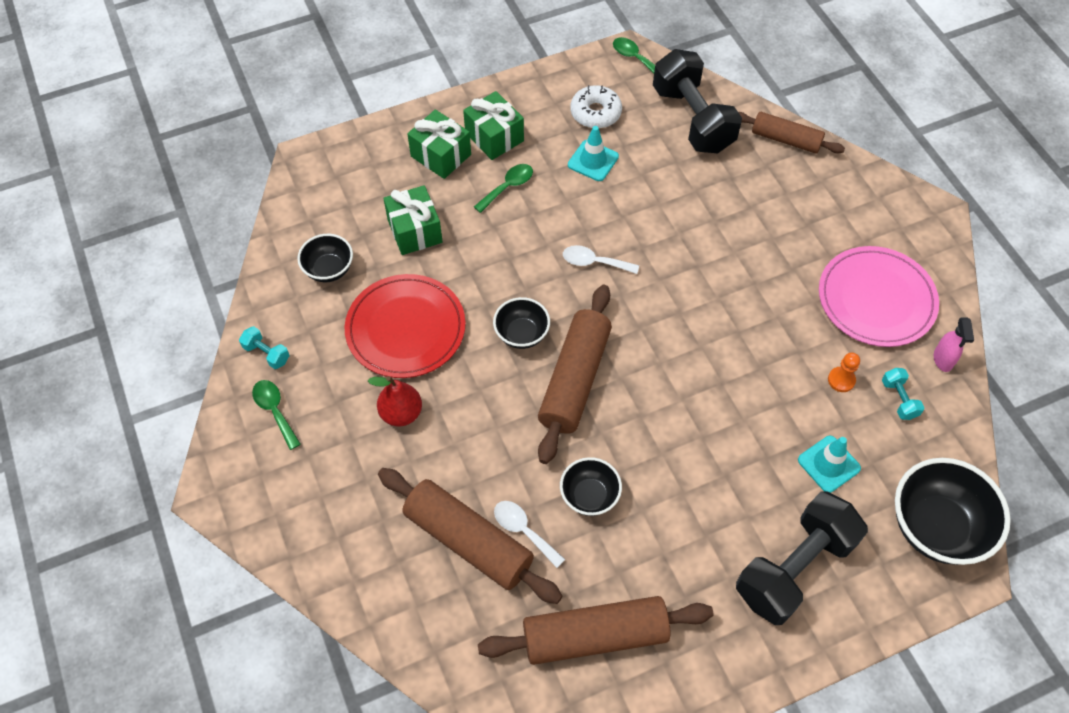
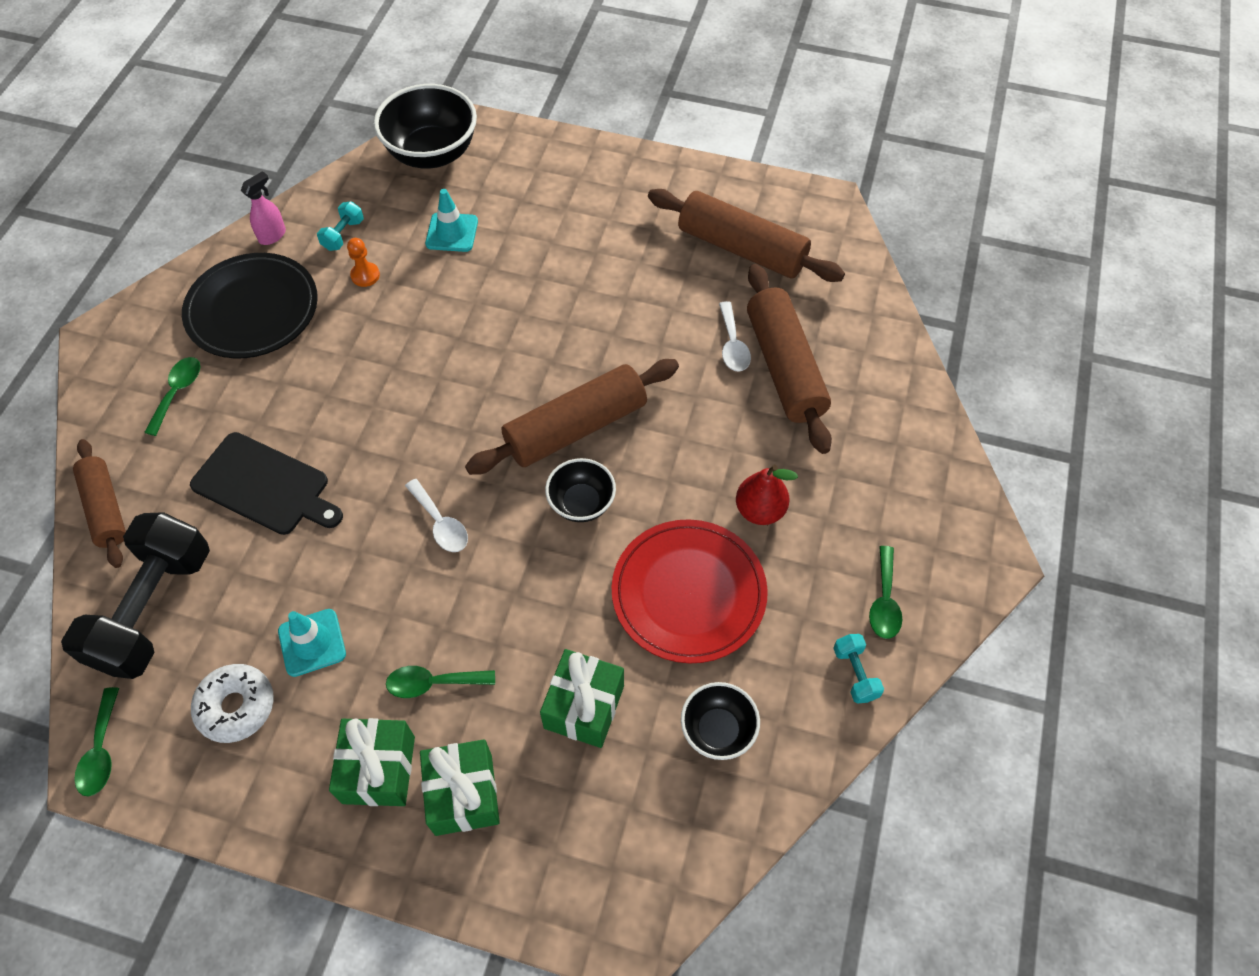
camera: 140 degrees left, 0 degrees up
black bowl [560,457,622,516] -> none
black dumbbell [736,492,868,625] -> none
pink plate [819,246,939,347] -> black plate [182,253,318,359]
none -> green spoon [144,357,200,436]
none -> black cutting board [190,432,343,535]

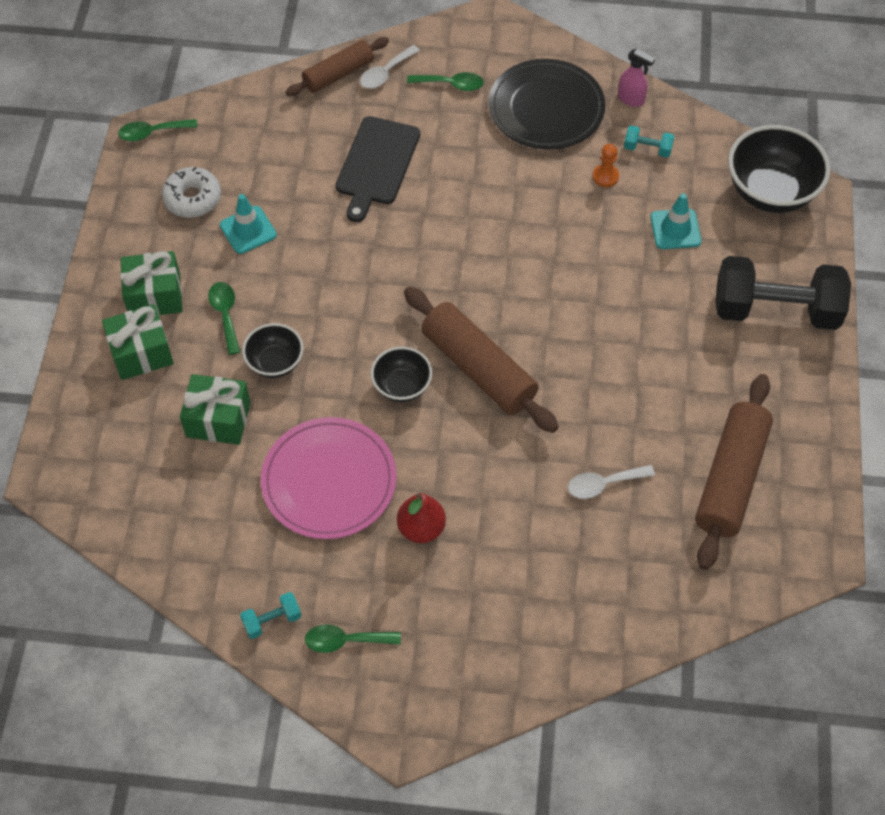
camera: 80 degrees right, 0 degrees up
black dumbbell [61,512,210,679] -> black dumbbell moved to [716,256,851,330]
white spoon [405,479,468,552] -> white spoon moved to [360,45,420,89]
red plate [612,519,768,664] -> pink plate [261,417,397,539]
black bowl [681,682,760,760] -> black bowl moved to [242,323,304,378]
brown rolling pin [747,264,832,454] -> none

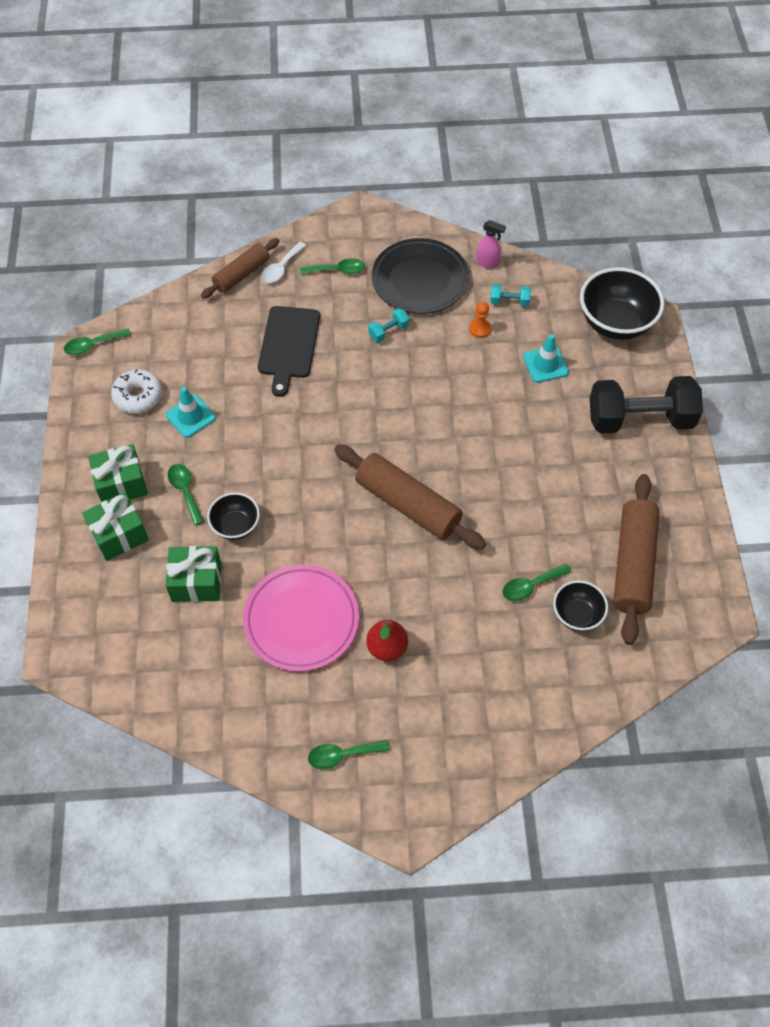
camera: 10 degrees left, 0 degrees up
turquoise dumbbell [240,592,302,639] -> turquoise dumbbell moved to [368,308,409,342]
black bowl [371,347,432,402] -> black bowl moved to [553,580,608,631]
white spoon [568,465,655,499] -> green spoon [502,564,571,601]

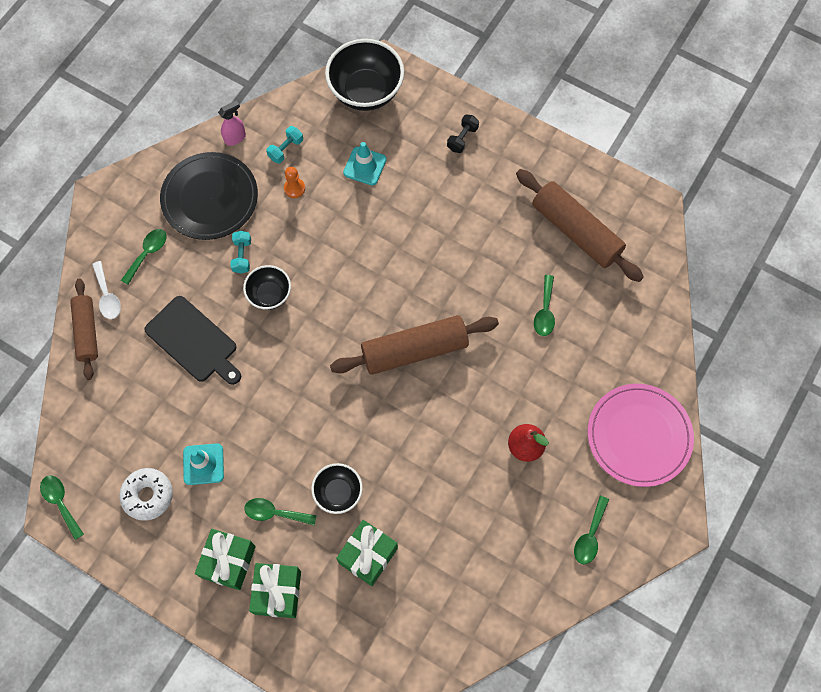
camera: 55 degrees left, 10 degrees up
green spoon [64,329,131,355] -> green spoon turned 135 degrees clockwise [40,476,84,540]
pink plate [243,564,359,672] -> pink plate moved to [588,384,694,487]
black bowl [553,580,608,631] -> black bowl moved to [243,265,291,310]
black dumbbell [590,376,703,434] -> black dumbbell [447,114,479,153], size x0.41

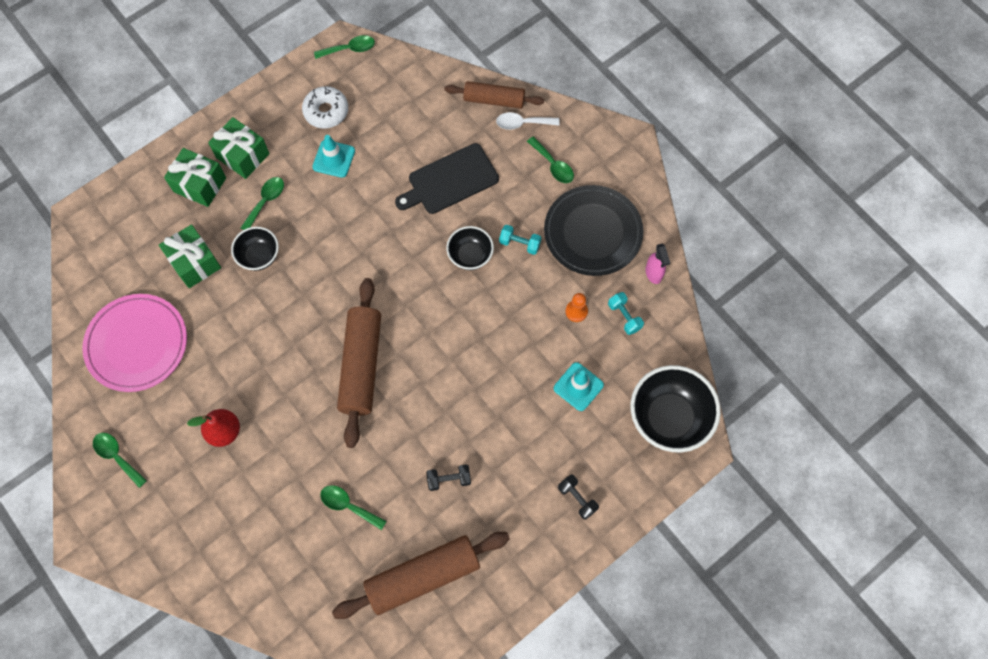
camera: 110 degrees right, 0 degrees up
pink plate [588,384,694,487] -> pink plate moved to [82,294,187,392]
none -> black dumbbell [426,464,471,491]

